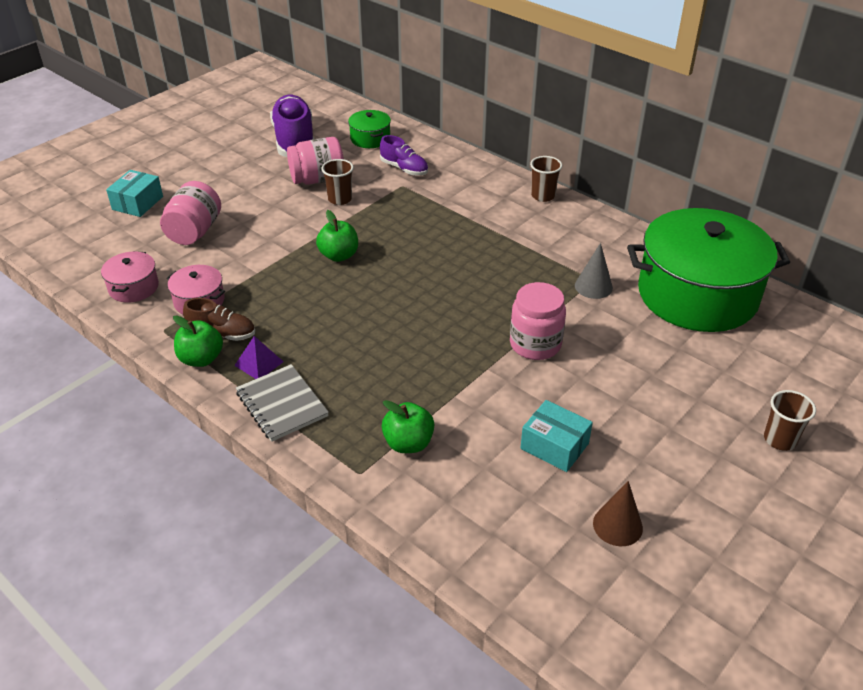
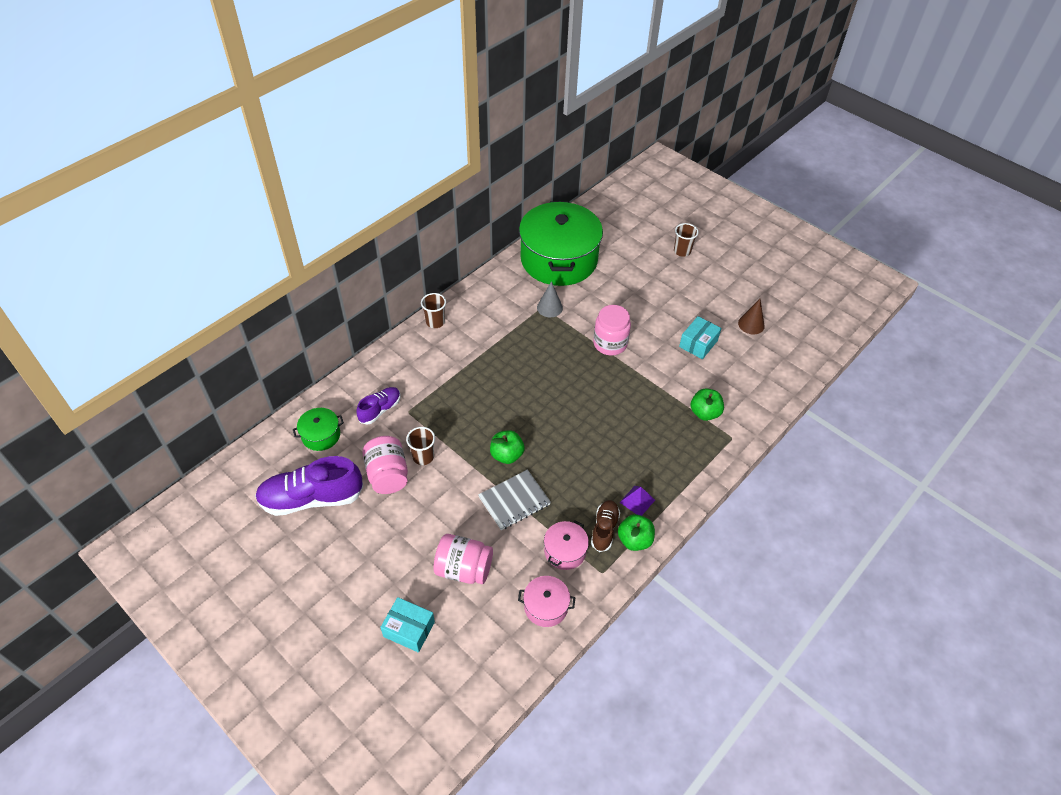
camera: 90 degrees left, 10 degrees up
grey notebook [236,364,329,442] -> grey notebook moved to [478,470,551,530]

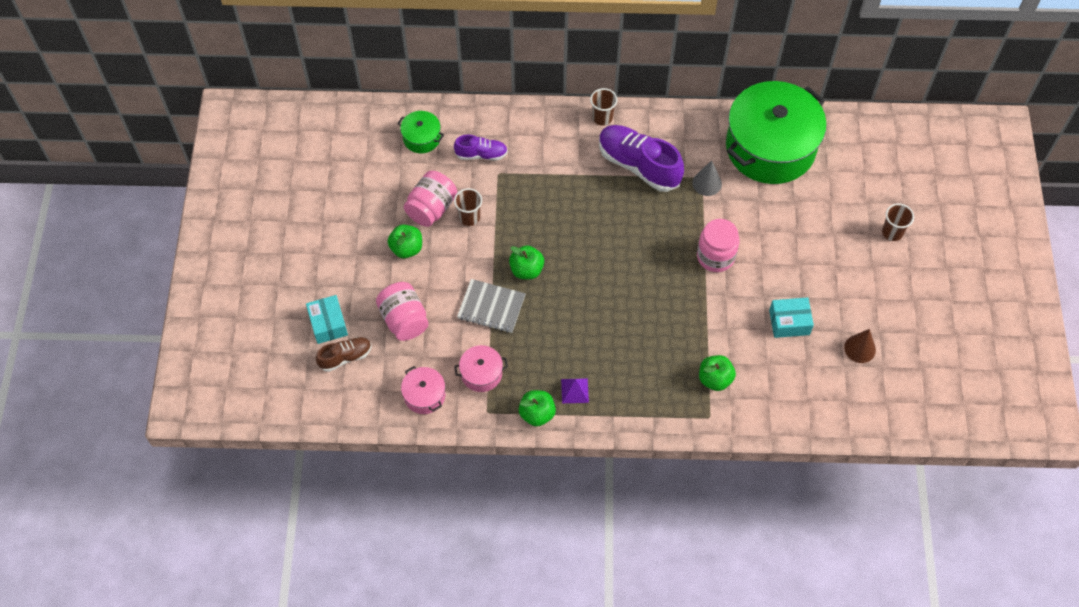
camera: 50 degrees right, 10 degrees up
purple shoe [255,456,363,516] -> purple shoe moved to [599,125,684,192]
brown shoe [591,500,620,552] -> brown shoe moved to [316,337,371,372]
none -> green apple [388,224,422,258]

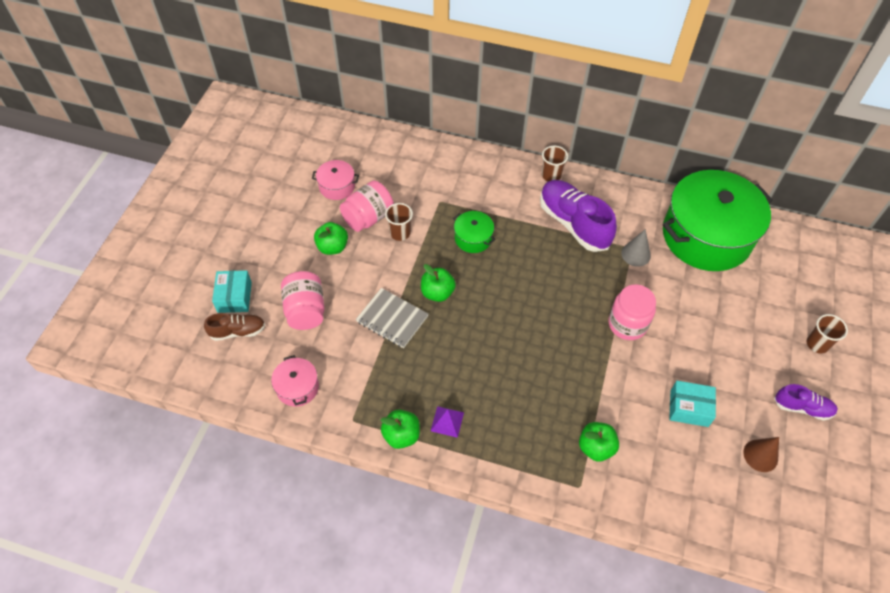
camera: 15 degrees right, 5 degrees down
green pot [397,111,444,153] -> green pot moved to [453,211,495,253]
purple shoe [454,135,508,161] -> purple shoe moved to [774,384,838,421]
pink pot [454,345,508,392] -> pink pot moved to [312,160,359,200]

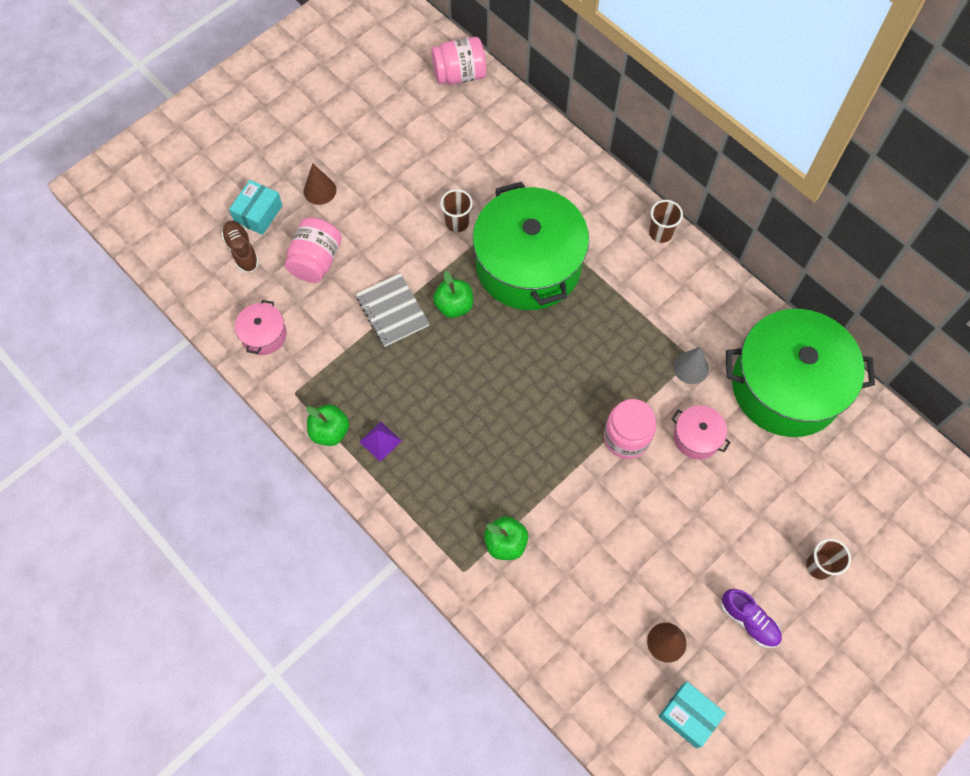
camera: 30 degrees right, 10 degrees up
brown shoe [204,313,265,341] -> brown shoe turned 135 degrees counterclockwise [221,221,259,272]
pink pot [312,160,359,200] -> pink pot moved to [672,405,731,459]
green apple [314,222,348,255] -> none
pink jar [340,181,394,232] -> pink jar moved to [431,37,486,85]
green pot [453,211,495,253] -> green pot [473,182,589,310], size x2.38
purple shoe [540,180,617,252] -> none
turquoise box [669,381,716,427] -> turquoise box moved to [659,682,726,748]
none -> brown cone [304,163,336,205]

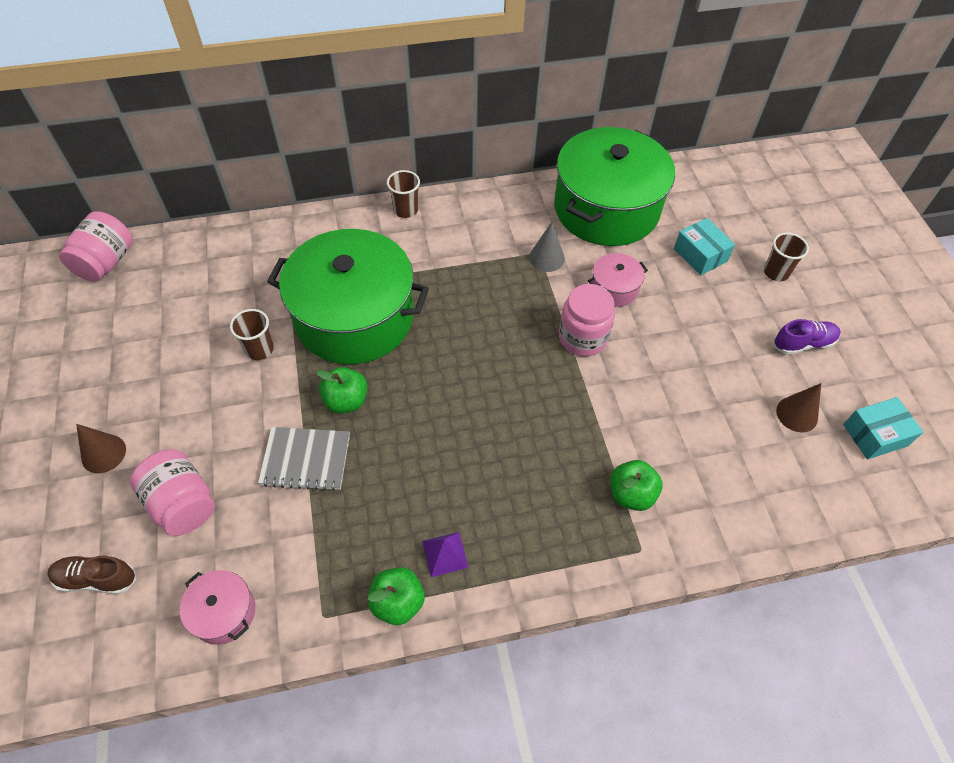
camera: 60 degrees left, 10 degrees down
turquoise box [229,180,283,235] -> turquoise box moved to [674,218,735,275]

